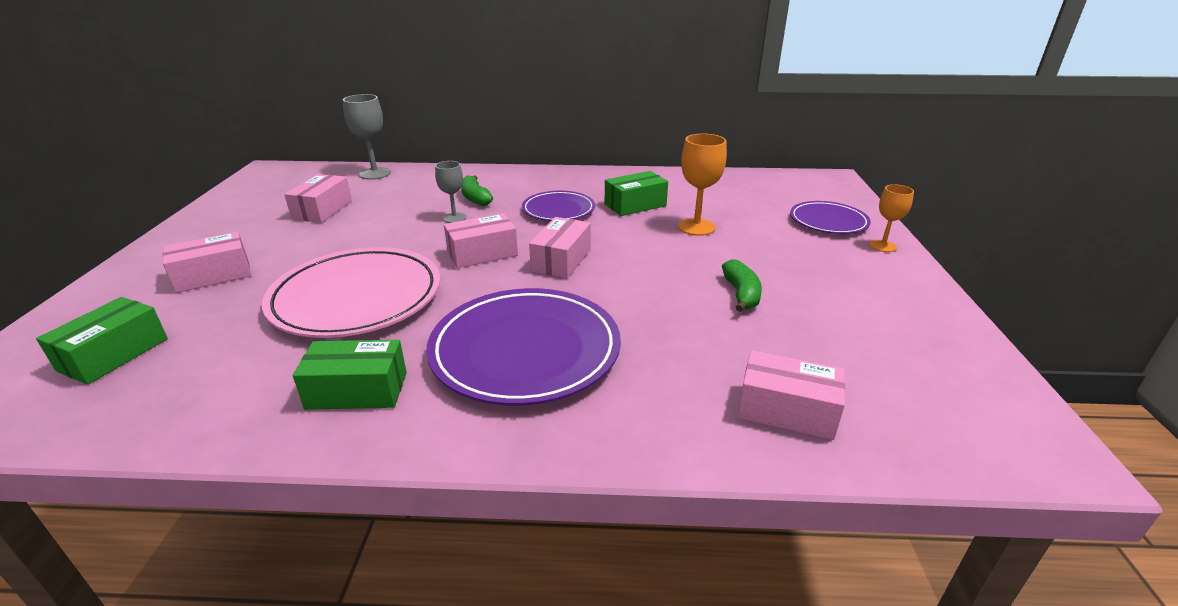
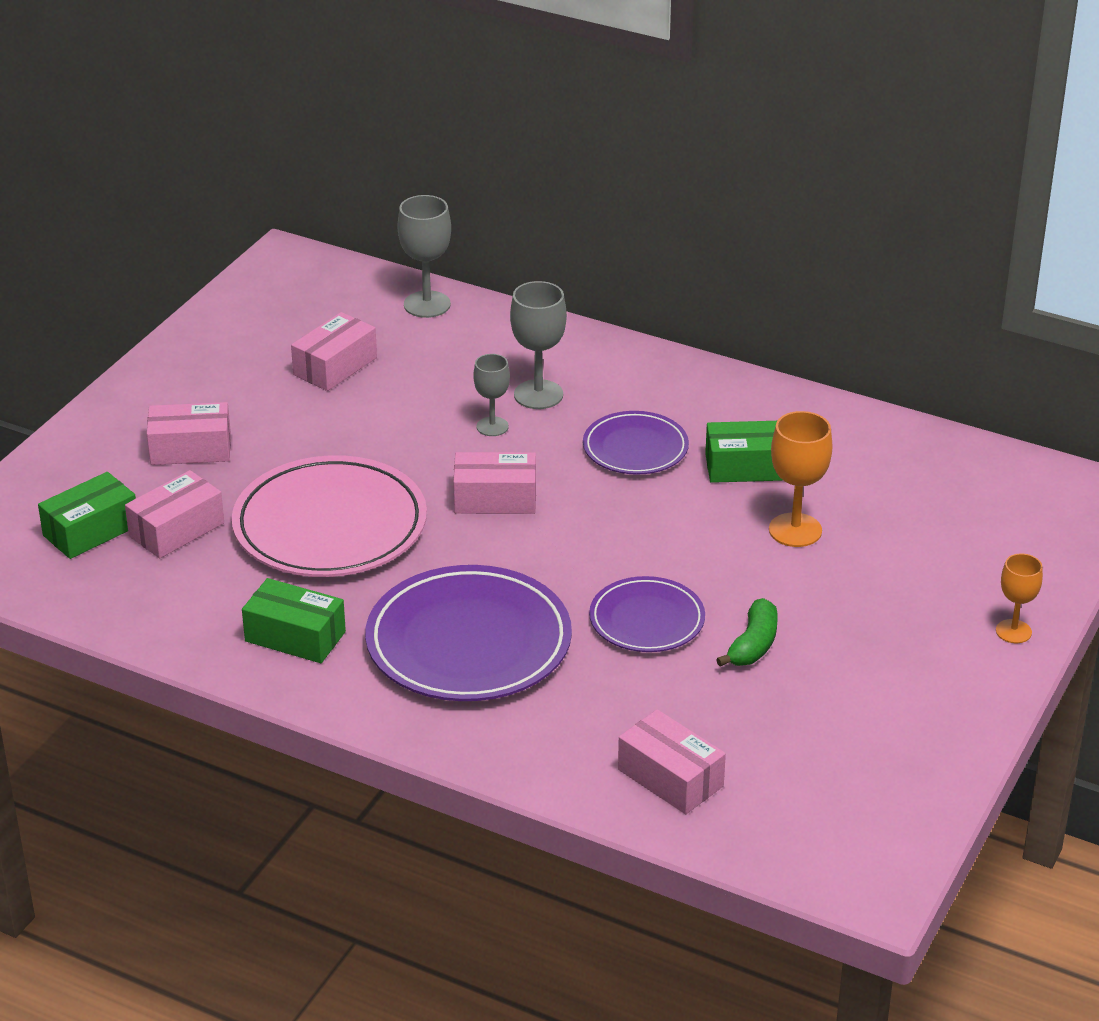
camera: 25 degrees right, 5 degrees up
green banana [461,175,493,206] -> grey goblet [510,281,567,409]
pink box [529,217,591,278] -> pink box moved to [125,470,224,558]
purple plate [790,201,871,234] -> purple plate moved to [589,576,705,652]

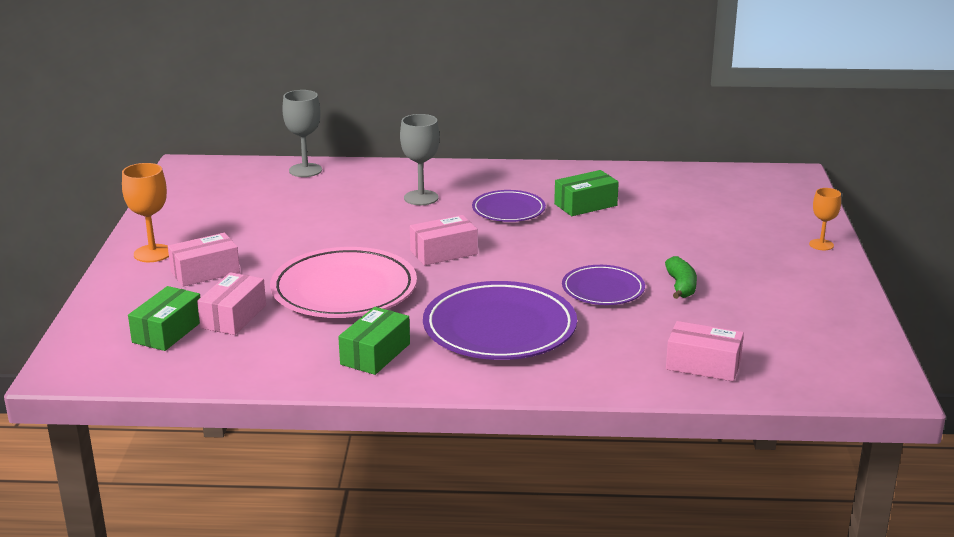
camera: 25 degrees left, 10 degrees down
green box [242,578,346,663] -> green box turned 60 degrees counterclockwise [338,307,410,375]
pink box [291,312,377,391] -> none
grey goblet [473,354,510,436] -> none
orange goblet [769,411,833,547] -> orange goblet moved to [122,163,169,262]

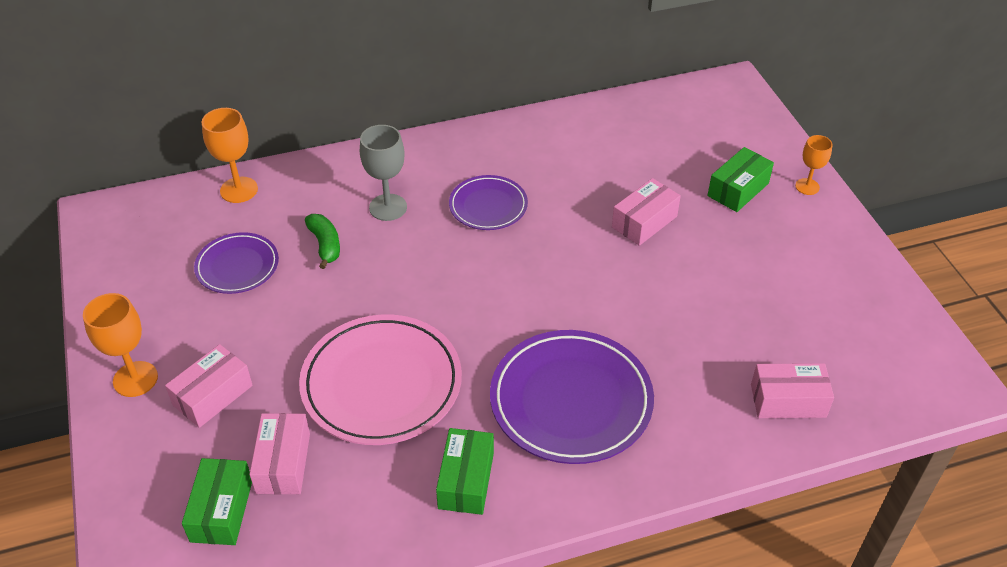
camera: 20 degrees left, 20 degrees up
grey goblet [282,90,322,177] -> orange goblet [202,108,258,203]
pink box [410,215,477,265] -> pink box moved to [612,178,681,246]
green box [554,170,619,216] -> green box moved to [707,147,774,212]
purple plate [562,265,645,305] -> purple plate moved to [194,232,279,294]
green banana [665,256,697,299] -> green banana moved to [305,214,340,269]

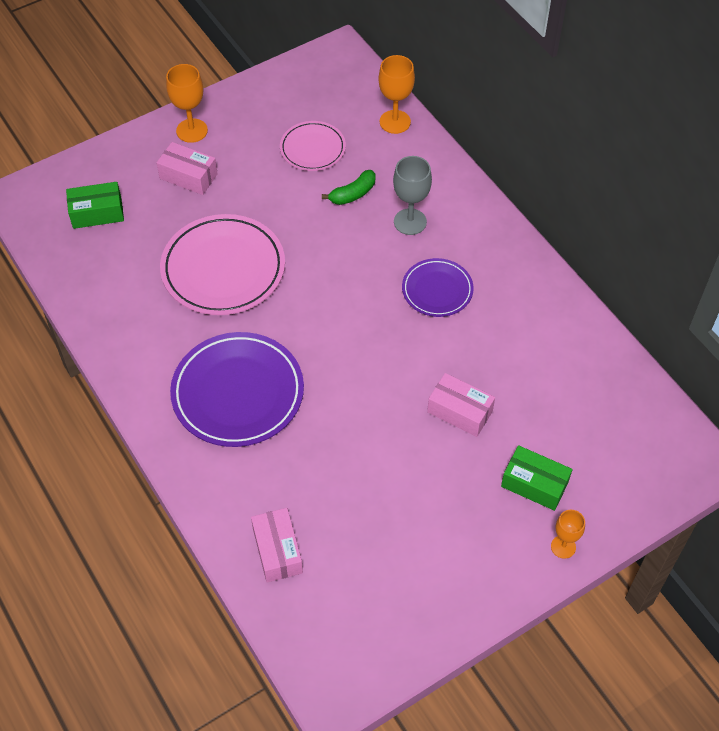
camera: 75 degrees right, 10 degrees up
purple plate [194,232,279,294] -> pink plate [280,121,346,171]
pink box [249,413,310,495] -> none
green box [436,428,494,515] -> none

